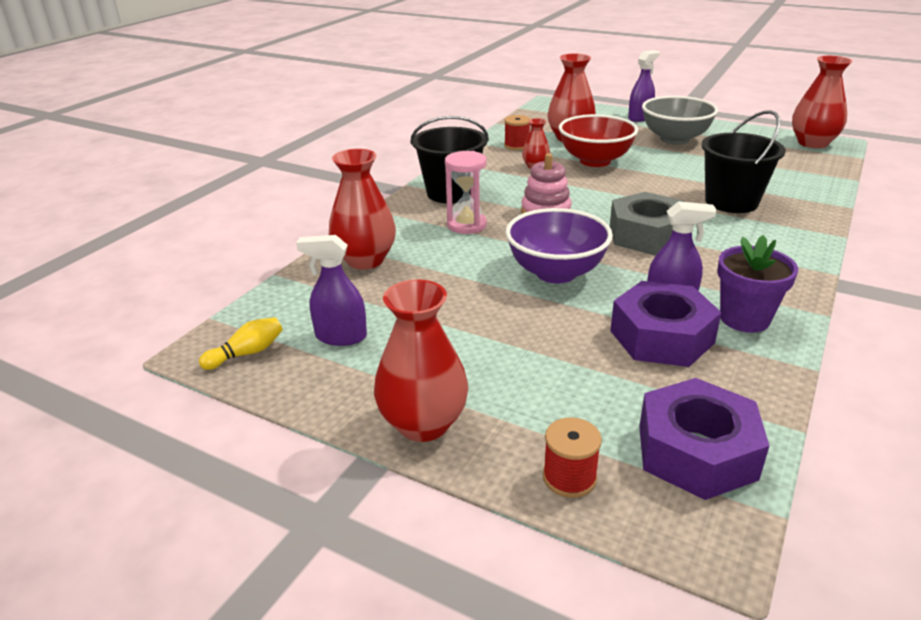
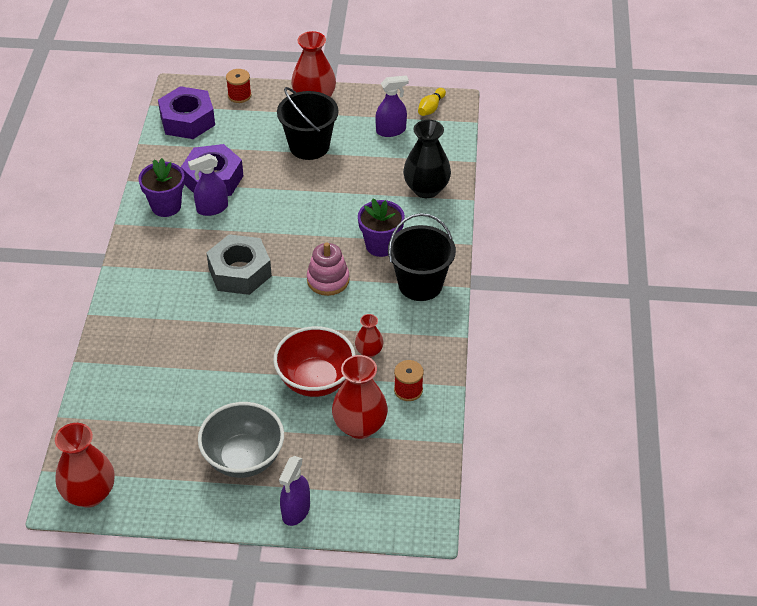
camera: 155 degrees right, 15 degrees up
red vase [329,149,396,270] -> black vase [403,120,451,198]
pink hourglass [445,151,487,234] -> purple flower pot [358,199,405,257]
purple bowl [505,208,613,283] -> none
black bucket [702,110,786,213] -> black bucket moved to [277,87,339,160]

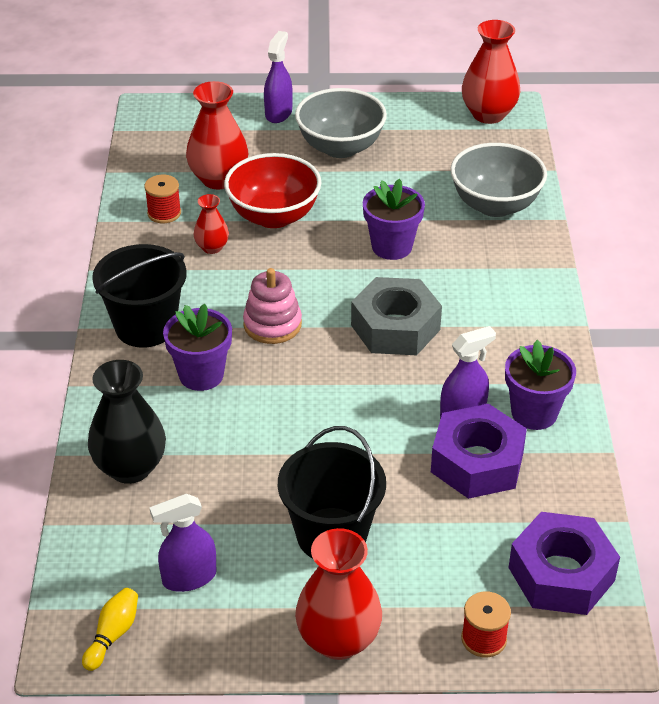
camera: 175 degrees right, 5 degrees down
none -> purple flower pot [363,179,425,260]
none -> grey bowl [450,143,547,217]

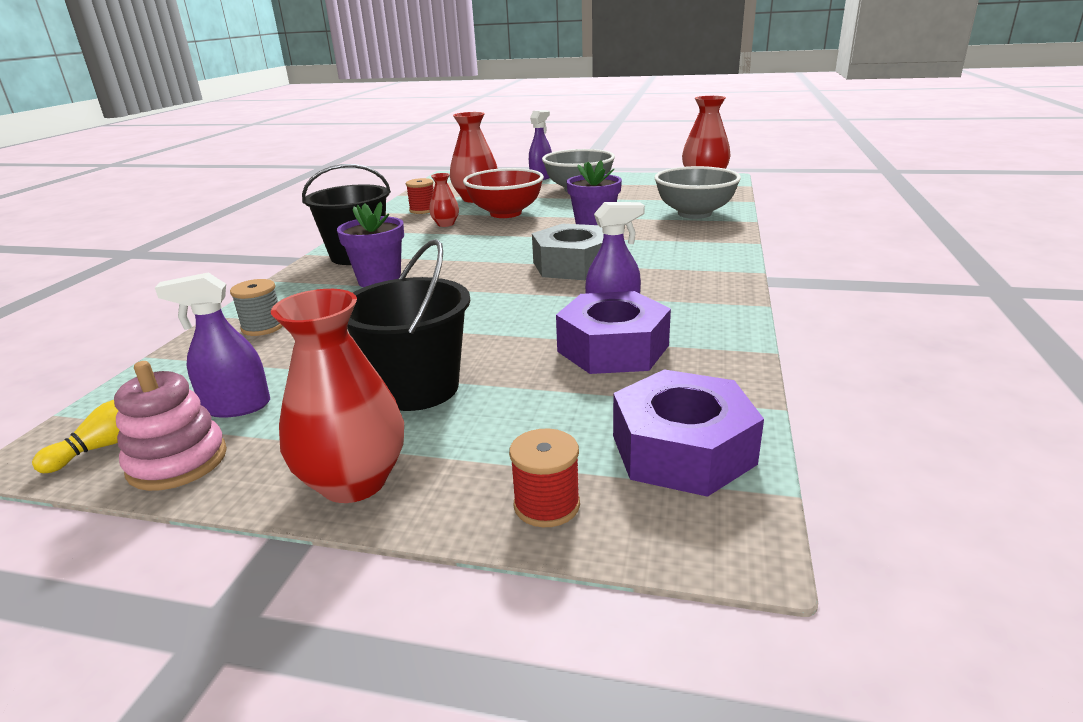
camera: 15 degrees right, 15 degrees down
black vase [88,360,166,484] -> grey spool [230,279,283,336]
pink stacking toy [243,268,302,344] -> pink stacking toy moved to [114,361,227,491]
purple flower pot [505,340,576,430] -> none

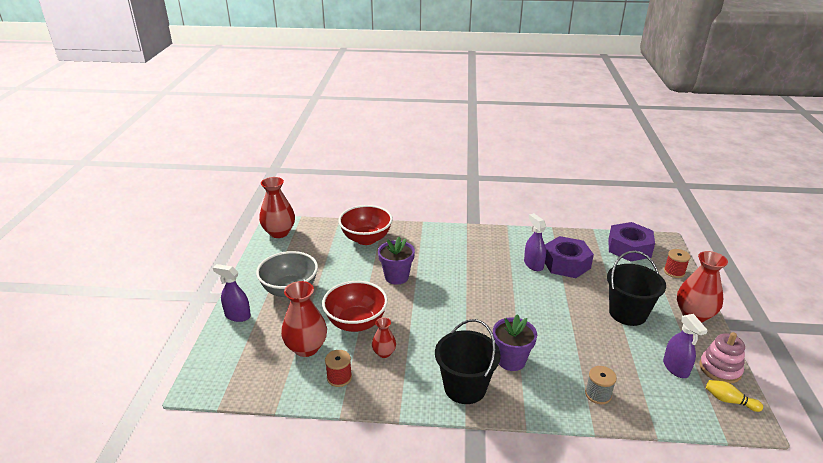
camera: 100 degrees left, 5 degrees up
grey nut [532,224,604,280] -> none
grey bowl [654,166,741,219] -> red bowl [339,205,393,245]

